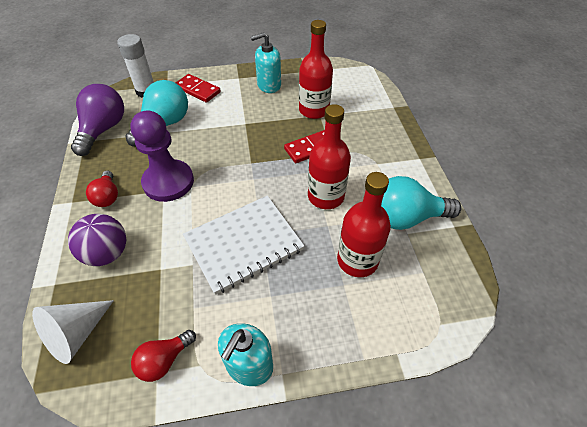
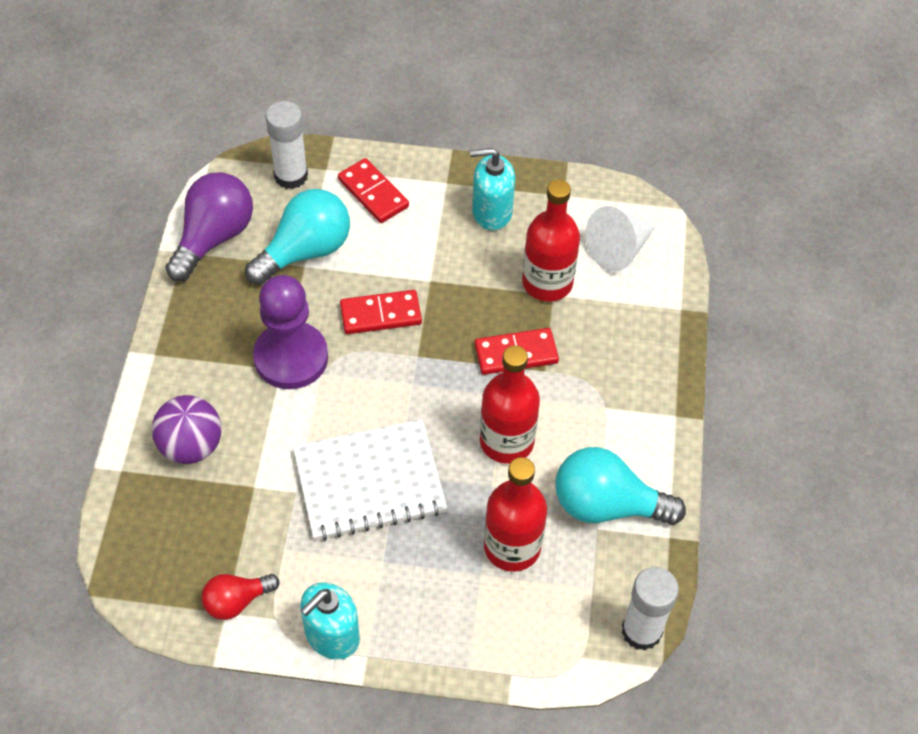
camera: 15 degrees right, 5 degrees up
white cone [32,300,114,364] -> white cone moved to [585,206,656,272]
red light bulb [86,171,118,207] -> none
none -> red domino [340,290,422,334]
none -> white glue stick [622,567,679,650]

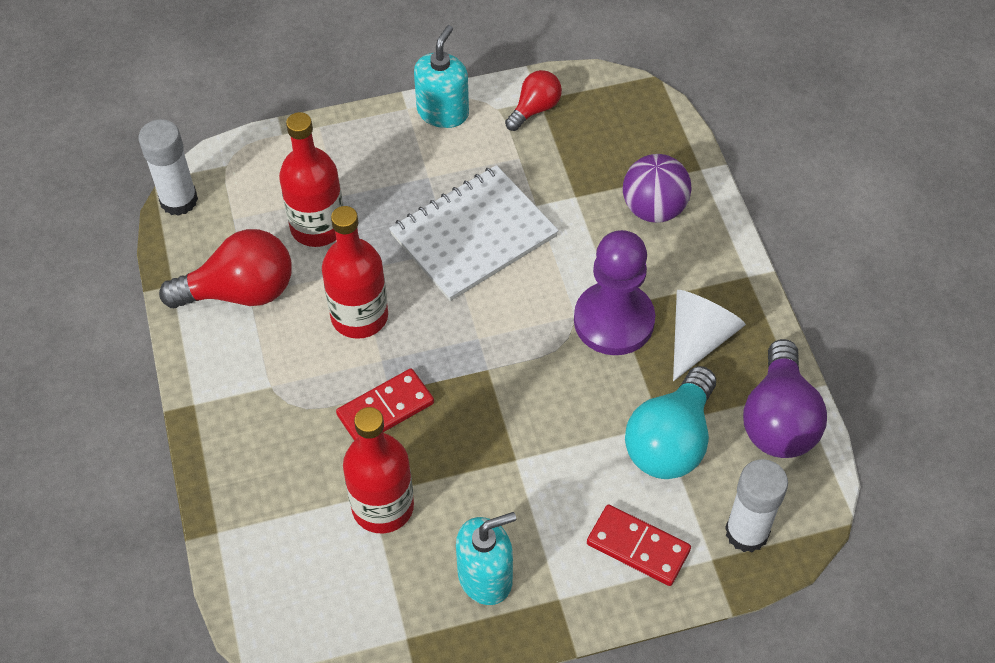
camera: 160 degrees right, 0 degrees up
red domino [340,290,422,334] -> none
turquoise light bulb [556,447,686,525] -> red light bulb [159,229,292,308]
white cone [585,206,656,272] -> white cone moved to [673,290,746,381]

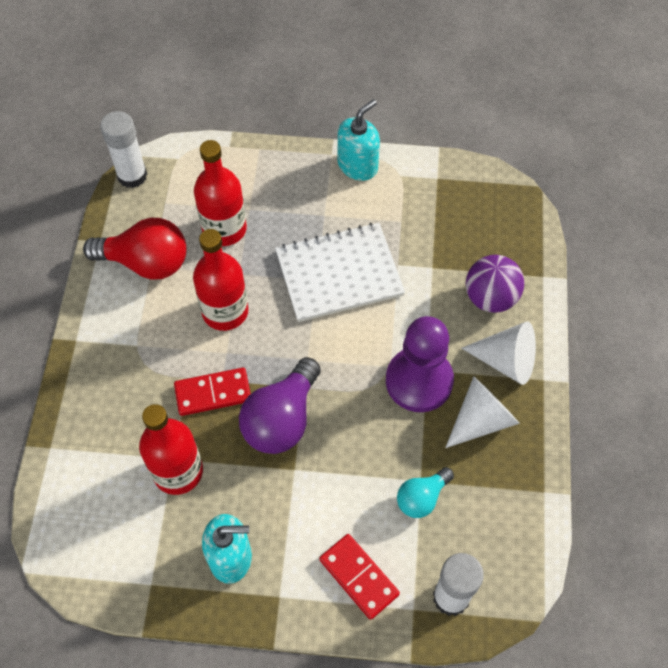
camera: 20 degrees right, 5 degrees up
red light bulb [505,70,562,131] -> none
turquoise light bulb [625,366,716,479] -> turquoise light bulb [397,467,454,518], size x0.57
purple light bulb [743,339,827,458] -> purple light bulb moved to [239,357,321,454]
none -> white cone [461,321,536,385]

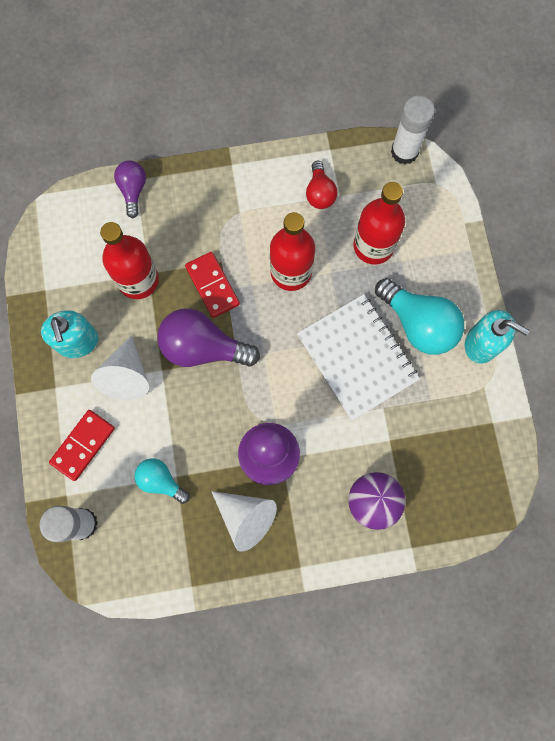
camera: 75 degrees right, 15 degrees up
red light bulb [83,218,186,280] -> red light bulb [306,161,338,209], size x0.57
white cone [461,321,536,385] -> white cone moved to [91,335,149,400]
none -> purple light bulb [114,160,146,218]
none -> turquoise light bulb [375,278,464,355]

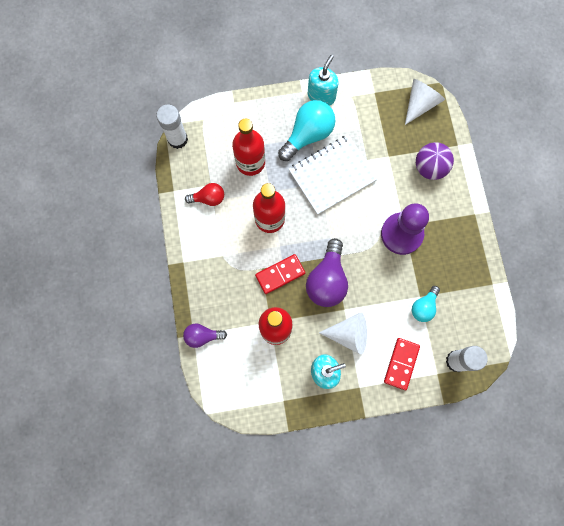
camera: 90 degrees left, 0 degrees up
red domino [49,410,115,481] -> red domino turned 75 degrees clockwise [384,338,420,390]
white cone [211,491,277,552] -> white cone moved to [405,79,445,125]

